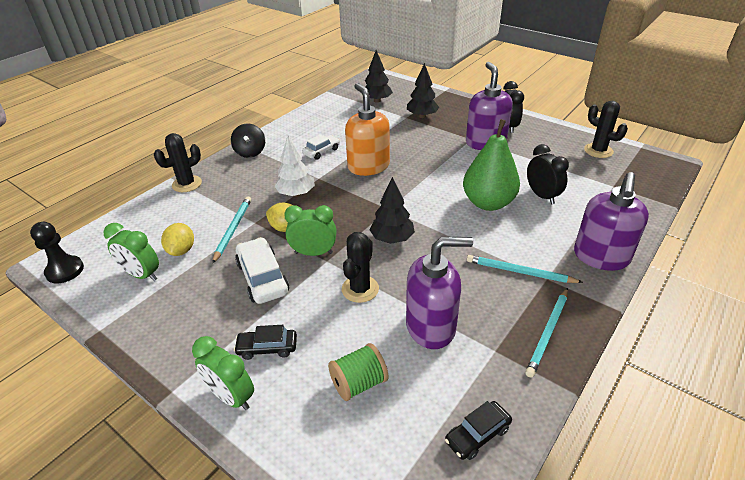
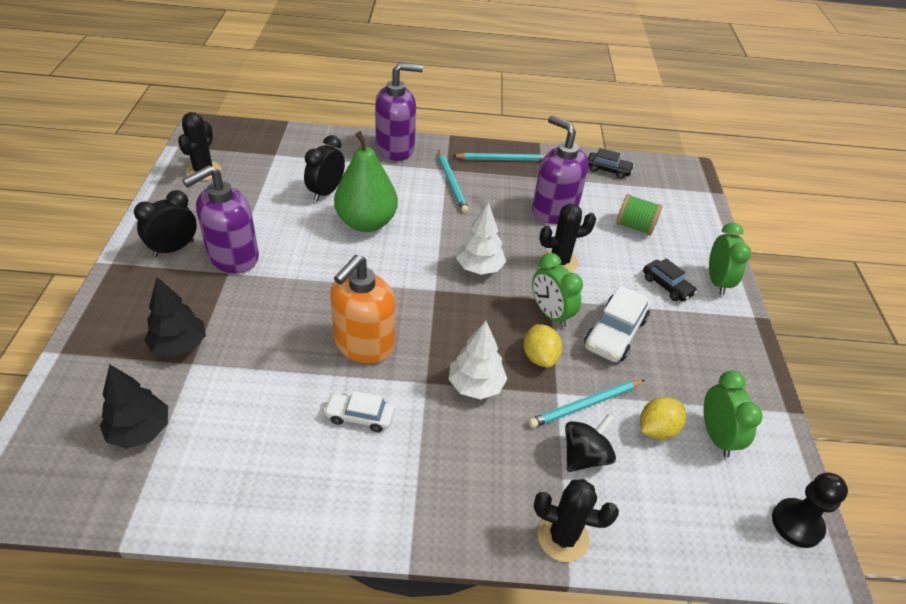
camera: 130 degrees left, 5 degrees up
black spinning top [231,123,265,158] -> black spinning top moved to [565,413,616,472]
black tree [370,177,415,244] -> white tree [456,202,506,275]

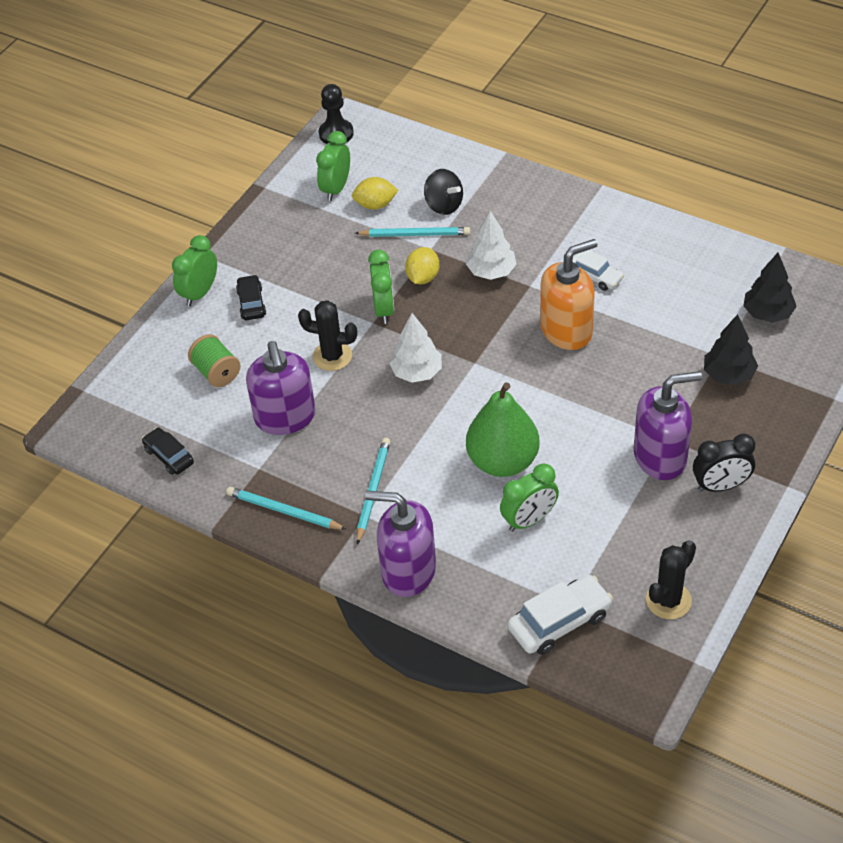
camera: 145 degrees left, 5 degrees up
black clock [304,135,345,201] -> green clock [500,463,559,532]
black cactus [534,479,619,562] -> none
black spinning top [565,413,616,472] -> black spinning top turned 120 degrees counterclockwise [424,169,463,215]
white car [584,286,651,362] -> white car moved to [508,575,613,655]

